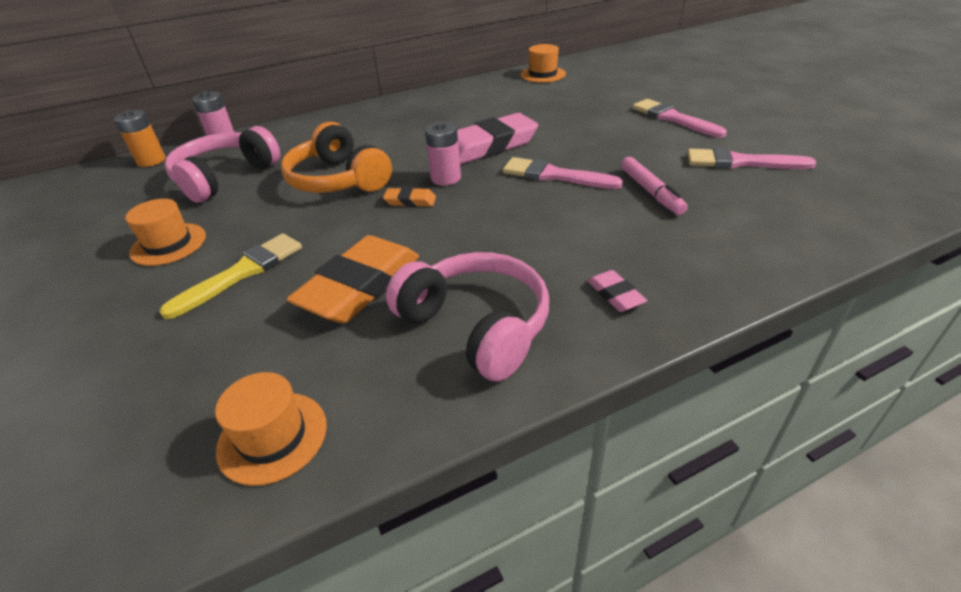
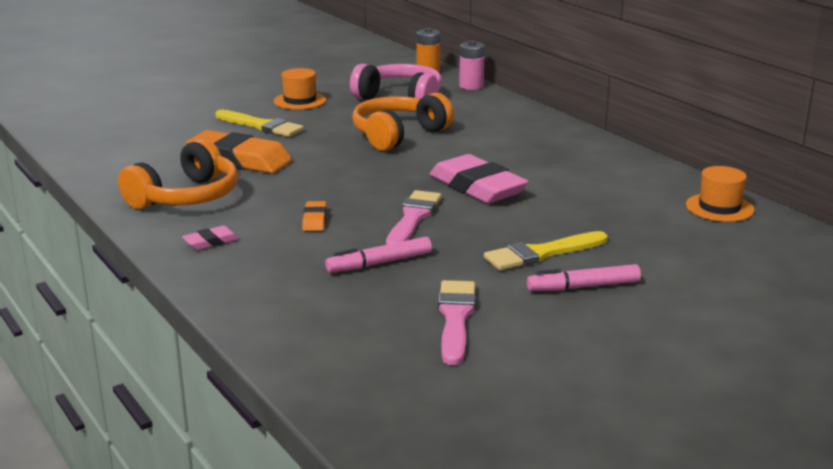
camera: 80 degrees right, 15 degrees down
orange hat [215,372,327,486] -> none
orange eraser [383,187,436,207] -> orange eraser moved to [302,201,327,231]
pink headphones [386,252,549,382] -> orange headphones [118,139,238,209]
pink battery [425,121,461,185] -> none
pink brush [632,99,727,138] -> pink marker [527,264,641,291]
none -> yellow brush [484,231,608,270]

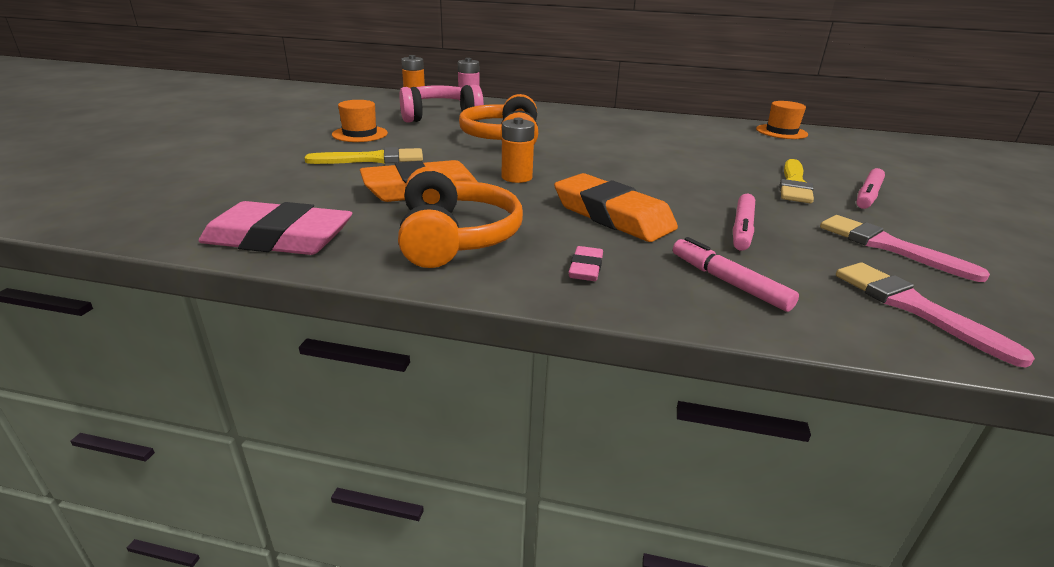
camera: 45 degrees left, 5 degrees up
orange eraser [302,201,327,231] -> orange eraser [554,173,678,242], size x2.23
pink brush [386,190,442,245] -> pink brush moved to [836,262,1035,368]
pink eraser [430,154,529,203] -> pink eraser moved to [199,201,352,255]
none -> orange battery [502,118,535,183]
none -> pink marker [673,237,799,312]

